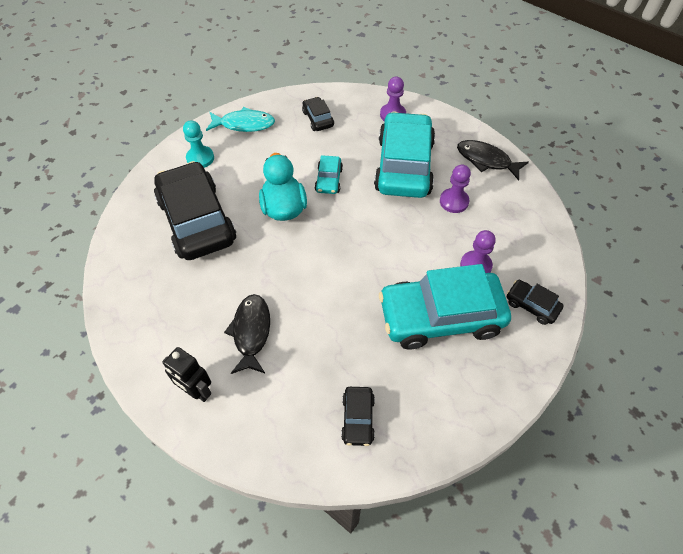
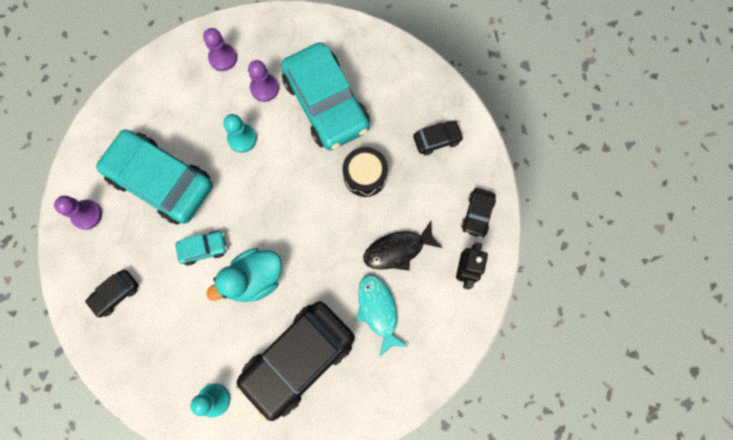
camera: 110 degrees left, 20 degrees up
turquoise fish [206,107,275,132] -> turquoise fish moved to [357,275,407,357]
turquoise car [374,112,435,198] -> turquoise car turned 45 degrees clockwise [96,129,213,225]
purple pawn [440,165,471,213] -> purple pawn moved to [203,28,237,71]
black fish [457,140,529,180] -> none
black car [507,280,564,325] -> black car moved to [461,188,496,238]
none -> turquoise pawn [223,114,257,153]
none -> black drum [343,147,388,197]

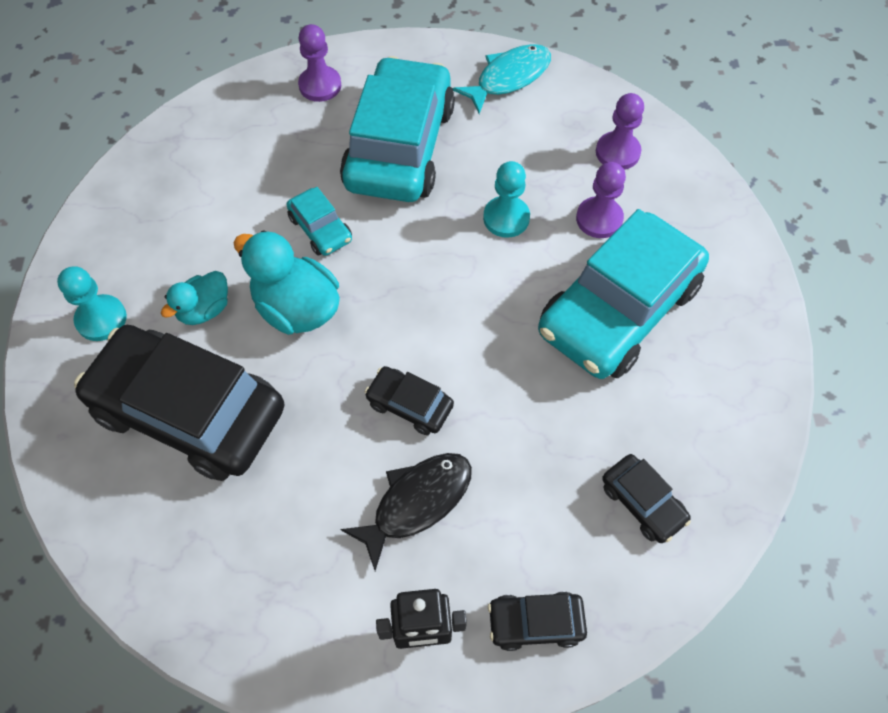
camera: 70 degrees right, 15 degrees down
black car [85,270,138,317] -> black car moved to [365,366,454,435]
black drum [343,147,388,197] -> none
turquoise fish [357,275,407,357] -> turquoise fish moved to [453,44,551,114]
black fish [363,221,442,270] -> black fish turned 90 degrees clockwise [340,453,472,571]
none -> turquoise duck [161,271,228,325]

